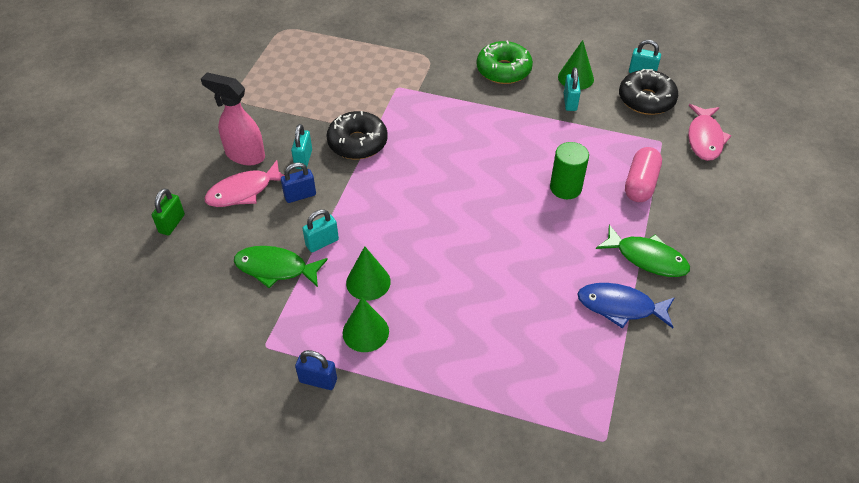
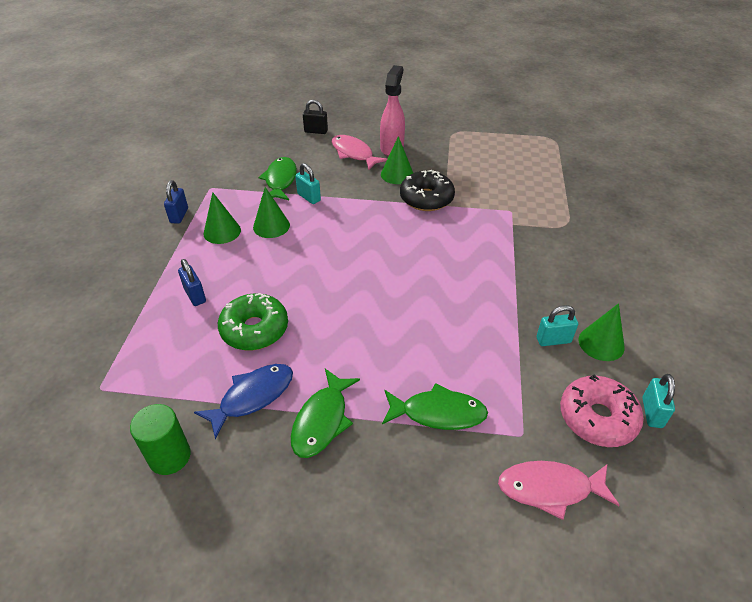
camera: 80 degrees right, 5 degrees down
green padlock [152,188,185,236] -> black padlock [303,100,328,134]
blue padlock [281,162,316,203] -> blue padlock moved to [178,259,206,306]
turquoise padlock [291,124,312,169] -> green cone [381,136,413,184]
green donut [477,41,533,84] -> green donut moved to [218,293,288,351]
green cylinder [550,142,589,199] -> green cylinder moved to [130,404,191,475]
blue fish [578,283,675,329] -> blue fish turned 45 degrees clockwise [194,364,293,440]
black donut [619,69,678,115] -> pink donut [560,374,644,447]
pink capsule [625,147,662,202] -> green fish [382,383,488,430]

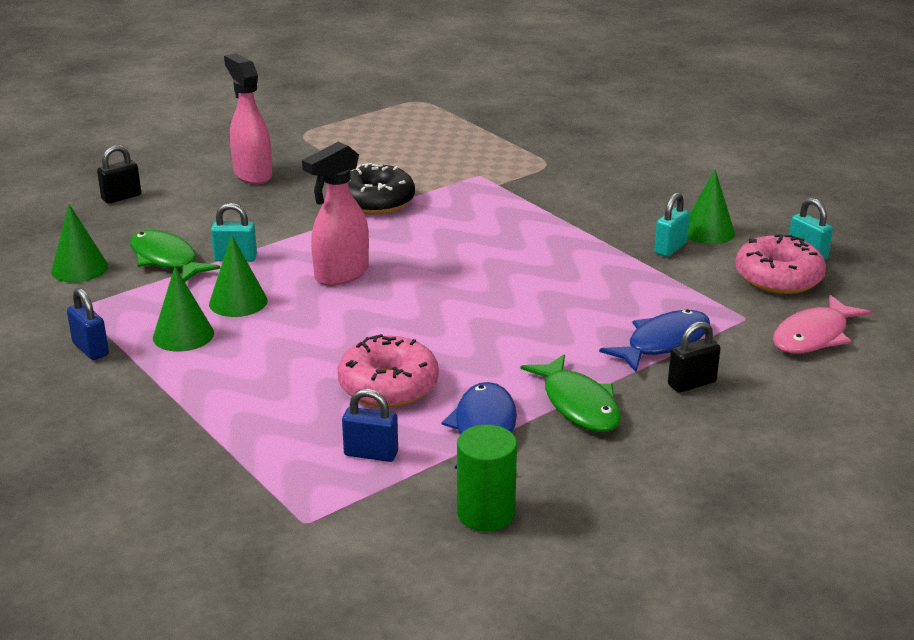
camera: 45 degrees left, 15 degrees down
blue padlock [178,259,206,306] -> blue padlock moved to [342,389,398,462]
green donut [218,293,288,351] -> pink donut [338,334,439,407]
pink fish [332,135,387,170] -> none
green cone [381,136,413,184] -> green cone moved to [51,204,108,283]
green fish [382,383,488,430] -> blue fish [599,309,710,372]
none -> pink spray bottle [302,142,369,286]
none -> black padlock [668,321,721,393]

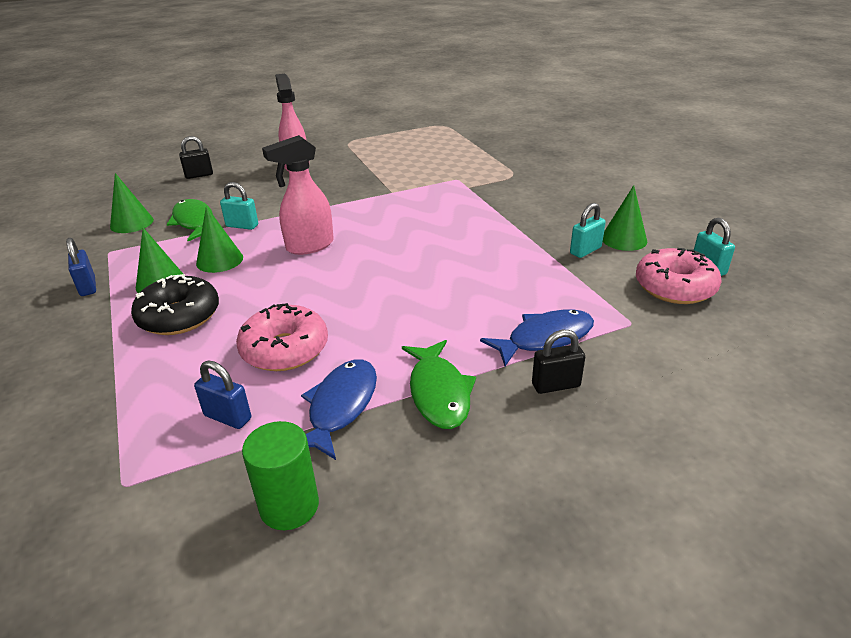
camera: 15 degrees right, 5 degrees up
black donut [348,163,415,215] -> black donut moved to [131,274,219,335]
pink fish [773,295,871,353] -> none

